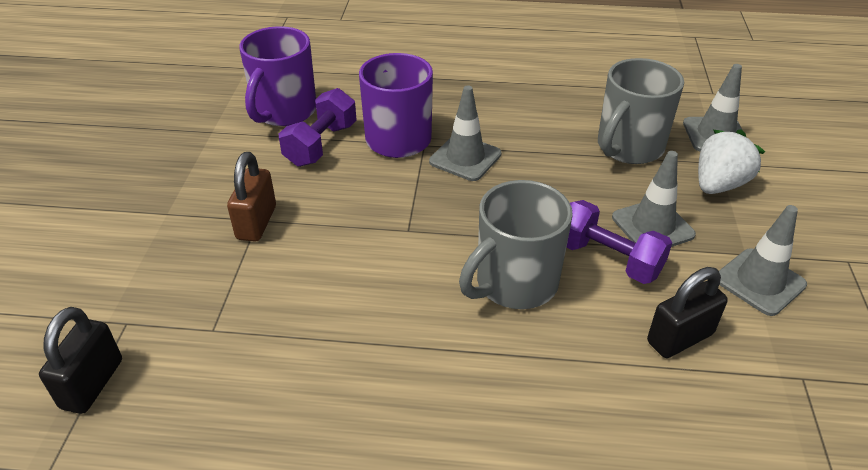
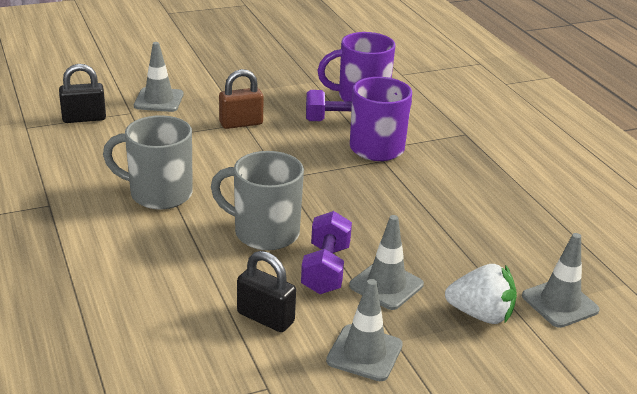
camera: 60 degrees right, 10 degrees down
grey traffic cone [429,86,502,181] -> grey traffic cone moved to [134,42,184,112]
grey mug [598,58,684,164] -> grey mug moved to [103,115,193,210]

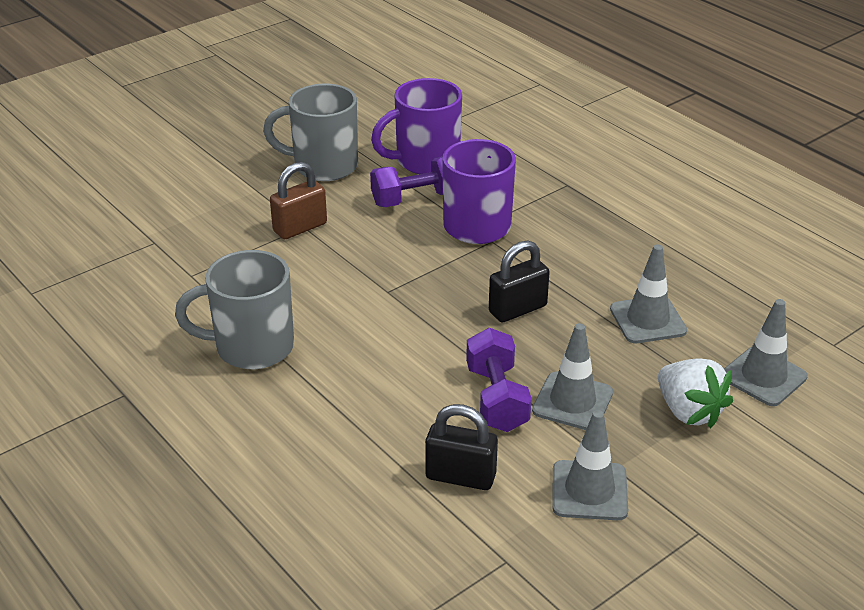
camera: 15 degrees left, 5 degrees up
black padlock [59,64,106,123] -> black padlock moved to [489,241,550,322]
grey traffic cone [134,42,184,112] -> grey traffic cone moved to [610,244,687,343]
grey mug [211,151,304,250] -> grey mug moved to [263,84,358,181]
white strawberry [445,264,517,324] -> white strawberry turned 60 degrees clockwise [658,358,733,428]

